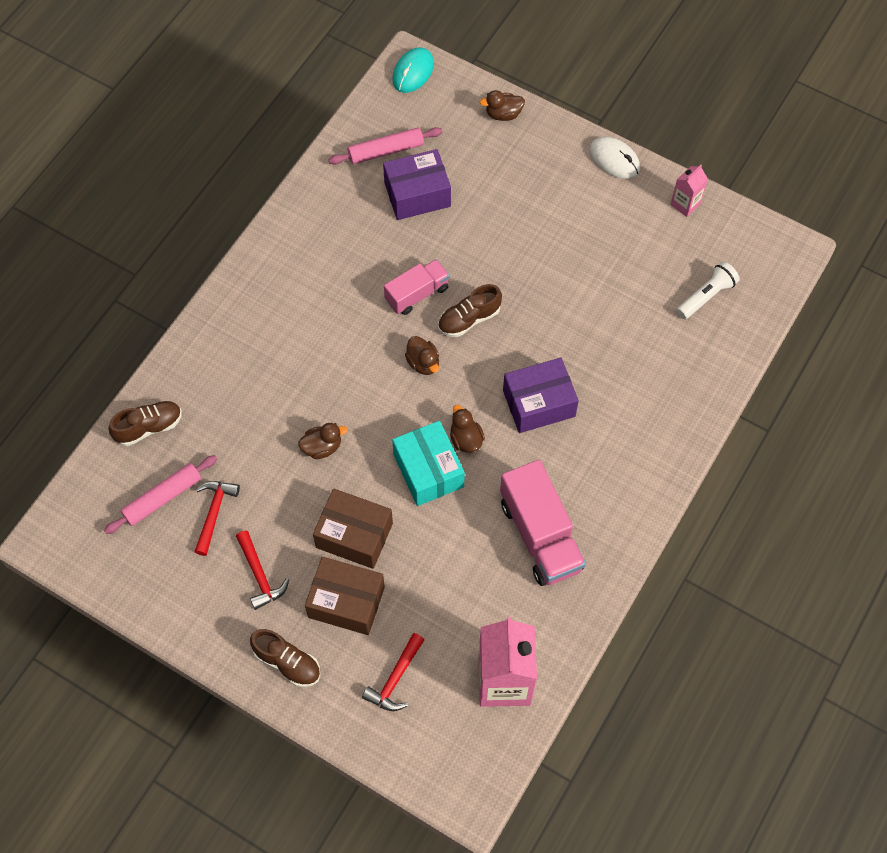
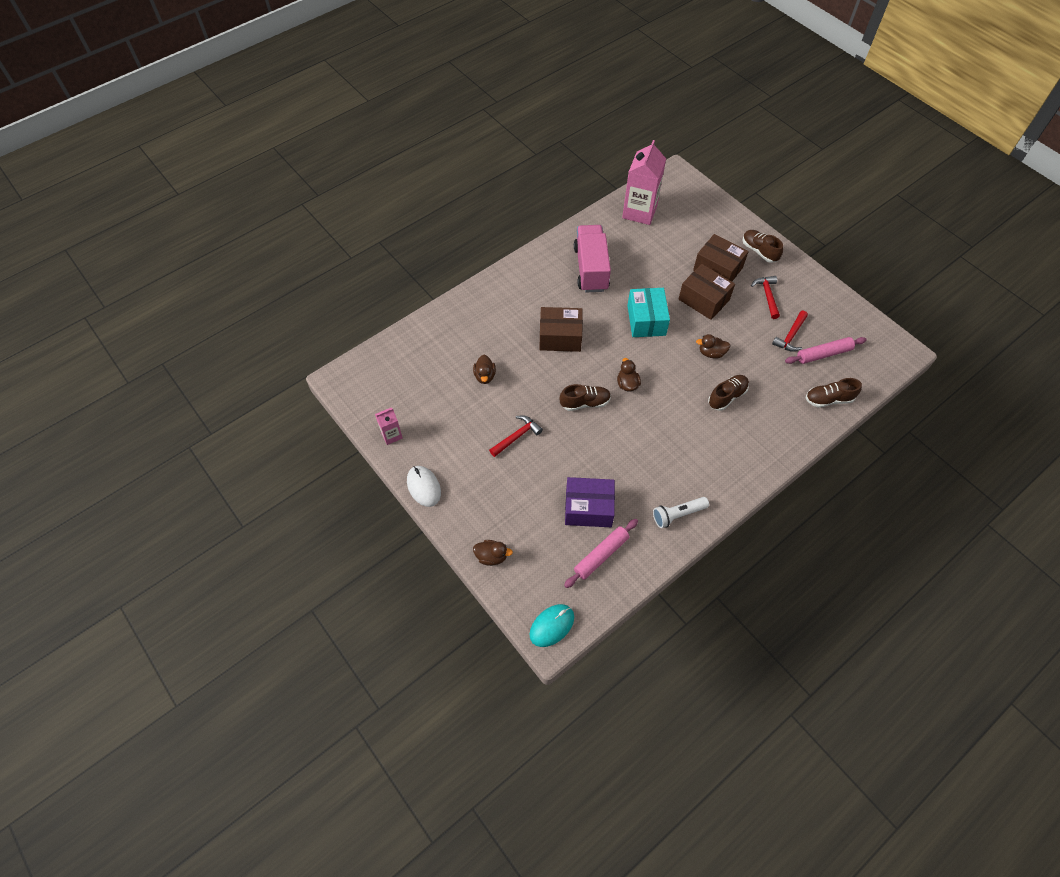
camera: 160 degrees left, 5 degrees down
pink rolling pin [328,127,443,165] -> pink rolling pin turned 45 degrees counterclockwise [564,519,638,588]
red hammer [362,633,424,711] -> red hammer moved to [489,415,543,457]
pink truck [384,259,450,315] -> none
brown duck [450,405,485,453] -> brown duck moved to [473,355,496,384]
purple box [503,357,579,433] -> brown box [539,307,583,352]
white flashlight [676,261,740,319] -> white flashlight moved to [653,497,709,528]
none -> brown shoe [708,375,749,411]

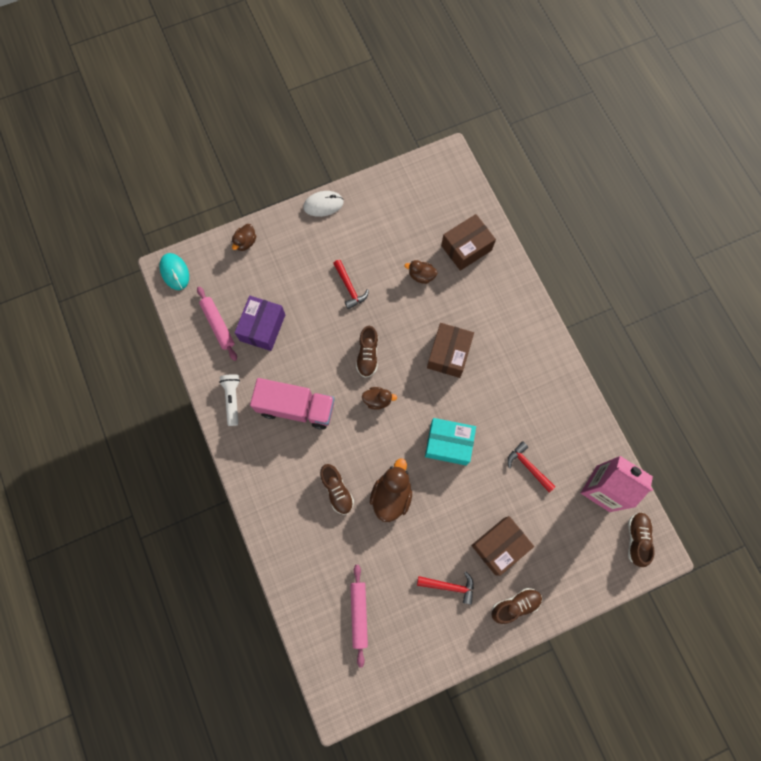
camera: 105 degrees right, 15 degrees up
pink carton [375,408,403,445] -> none
pink truck [574,225,611,293] -> pink truck moved to [250,378,335,430]
brown box [679,264,735,320] -> brown box moved to [441,214,496,271]
brown duck [696,334,731,359] -> brown duck [370,458,412,522], size x1.72
red hammer [772,311,808,352] -> red hammer moved to [508,441,555,492]
brown shoe [805,378,862,408] -> brown shoe moved to [628,512,655,567]

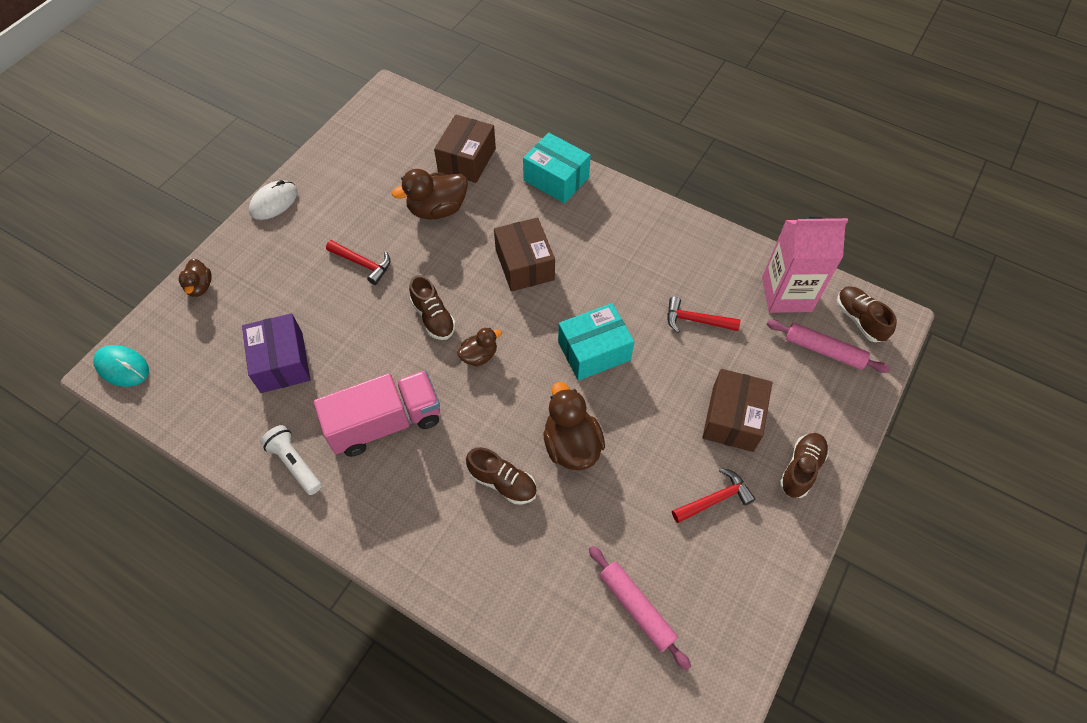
camera: 35 degrees left, 15 degrees down
pink rolling pin [197,286,237,361] -> pink rolling pin moved to [767,320,890,373]
brown duck [404,260,438,284] -> brown duck [392,169,468,219], size x1.72
none -> turquoise box [523,133,591,203]

